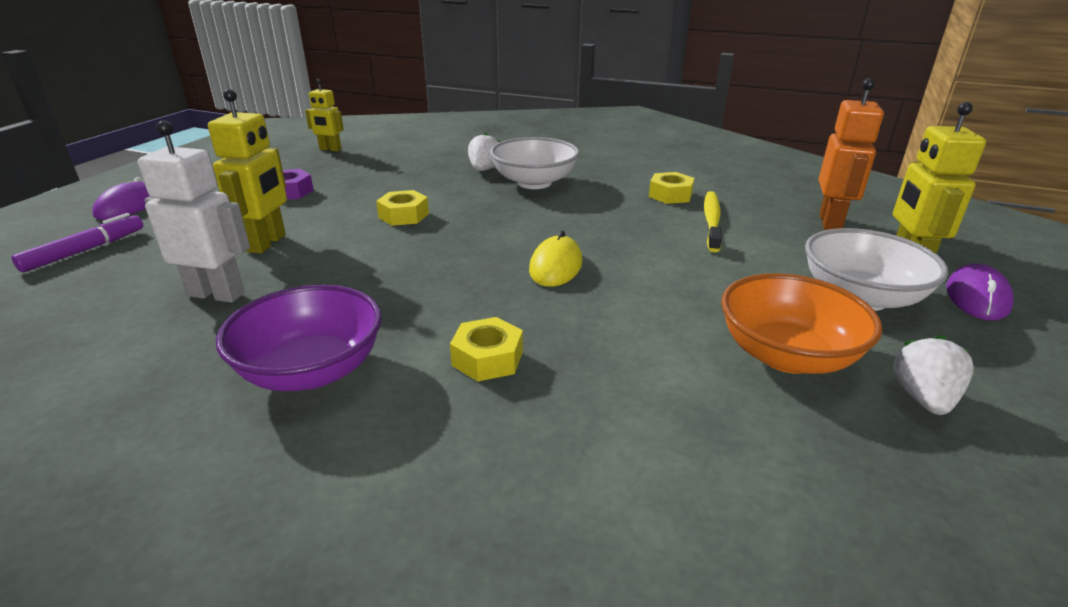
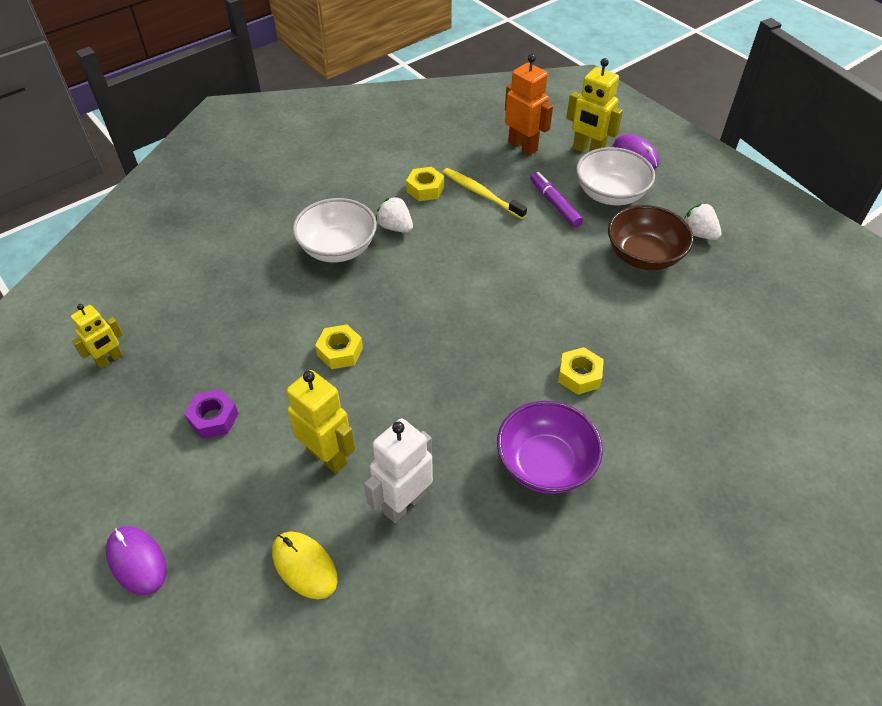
camera: 60 degrees left, 20 degrees up
purple marker [12,213,144,272] -> purple marker moved to [530,172,583,228]
white strawberry [468,133,501,171] -> white strawberry moved to [376,196,413,233]
yellow mouse [529,230,583,287] -> yellow mouse moved to [272,532,338,599]
orange bowl [721,273,883,374] -> brown bowl [608,205,694,270]

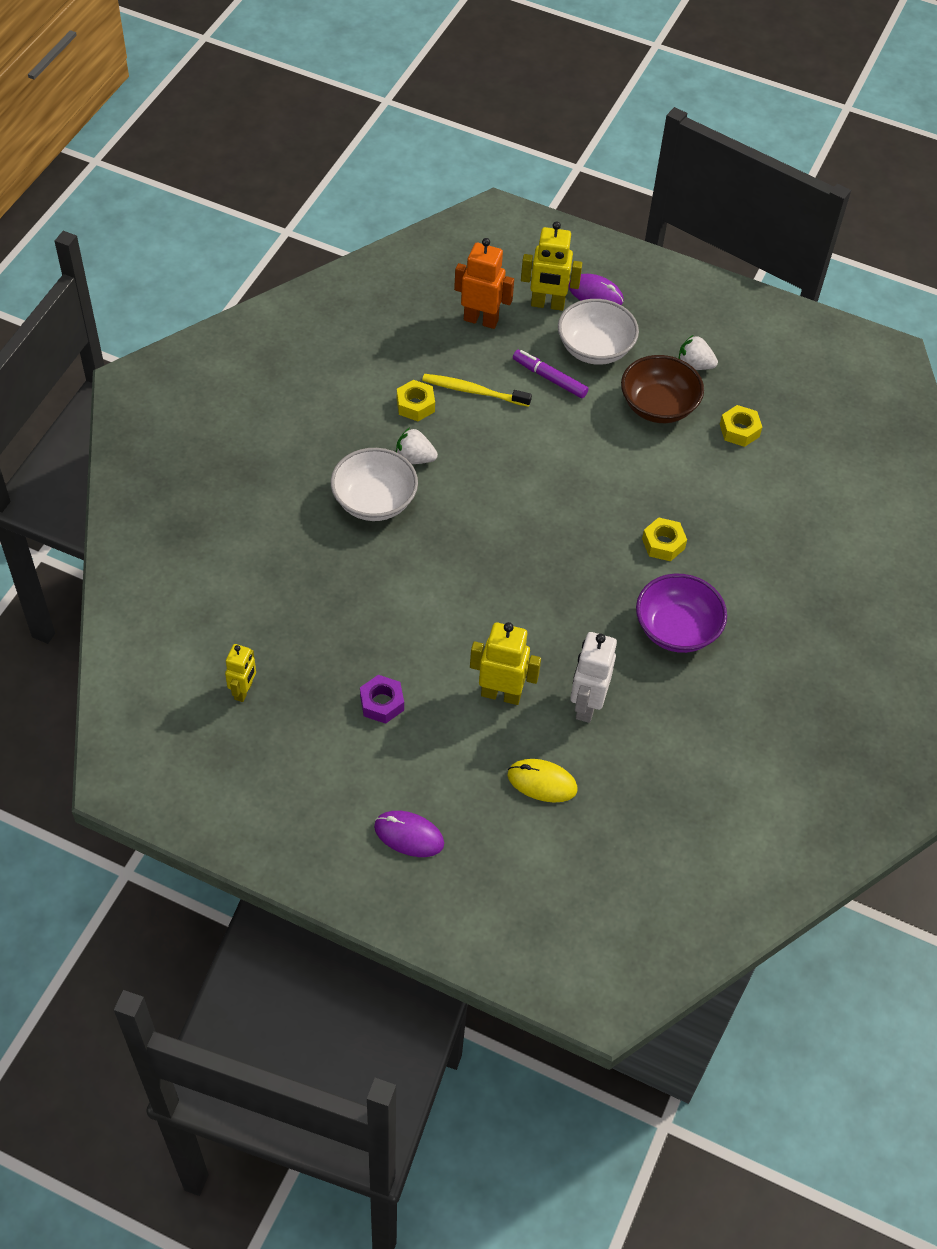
camera: 30 degrees left, 5 degrees up
yellow nut [315,325,363,369] -> yellow nut moved to [720,405,762,447]

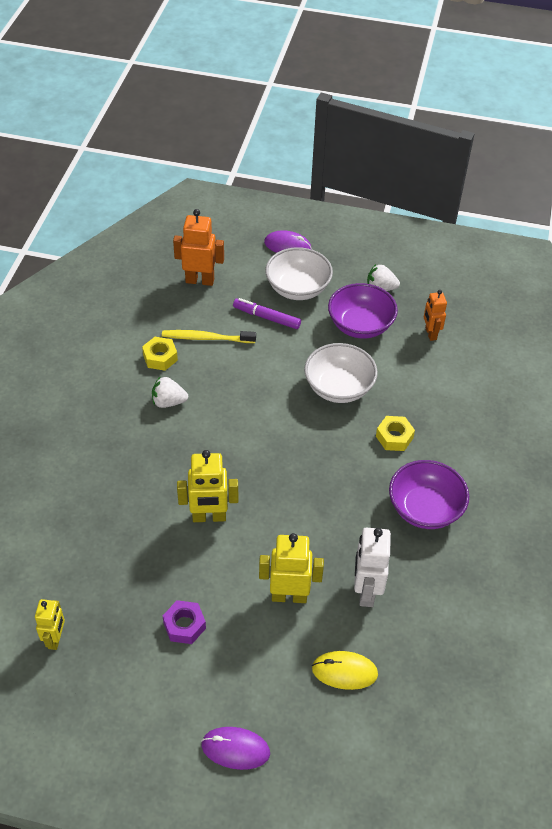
camera: 10 degrees left, 5 degrees down
white bowl [331,448,418,521] -> white bowl moved to [304,343,378,403]
yellow robot [521,221,582,311] -> yellow robot moved to [177,450,238,522]
brown bowl [621,355,704,423] -> purple bowl [328,283,398,339]
yellow nut [720,405,762,447] -> orange robot [424,290,447,341]

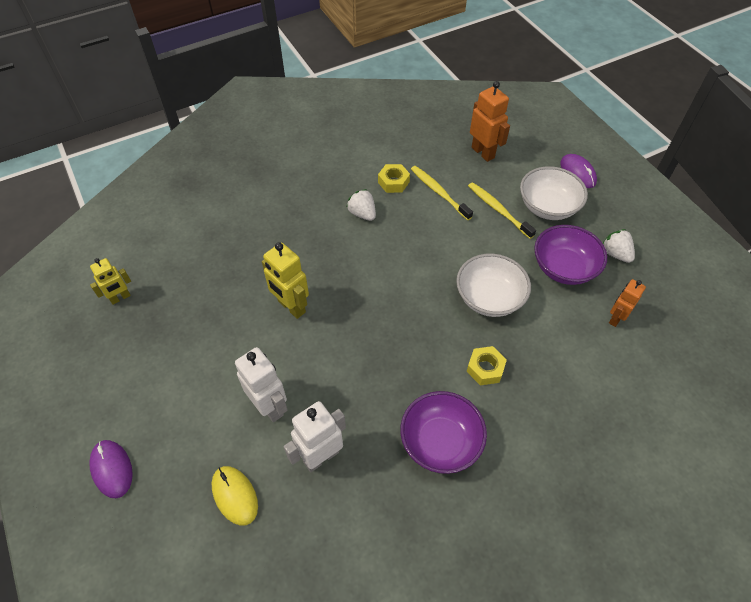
camera: 50 degrees right, 5 degrees up
purple nut [163,600,206,644] -> none
purple marker [233,298,301,329] -> yellow toothbrush [468,182,536,239]
yellow robot [259,533,324,603] -> white robot [235,347,287,422]

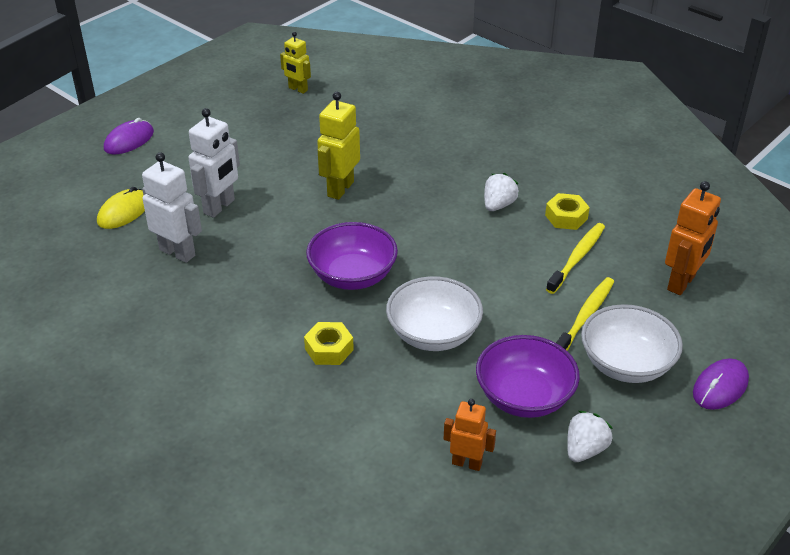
camera: 70 degrees right, 15 degrees down
purple bowl [400,391,487,474] -> purple bowl moved to [306,222,398,290]

